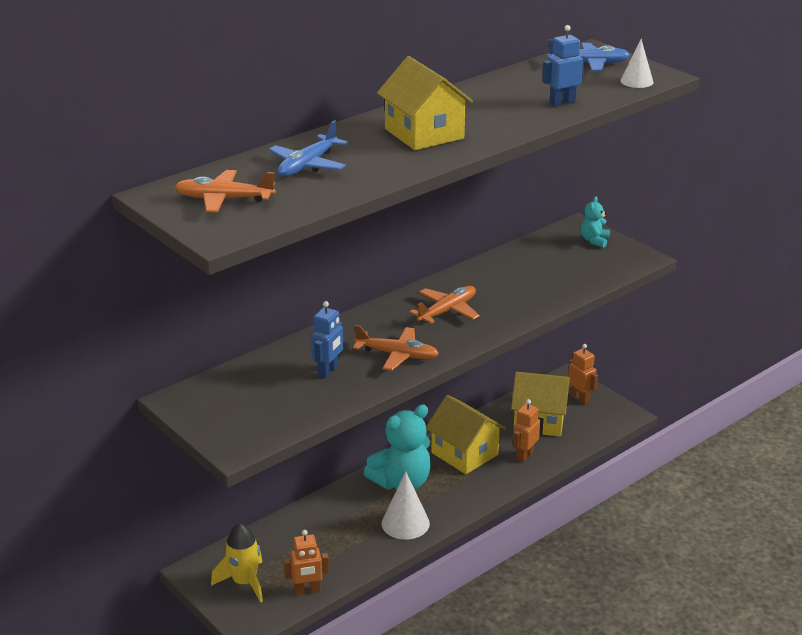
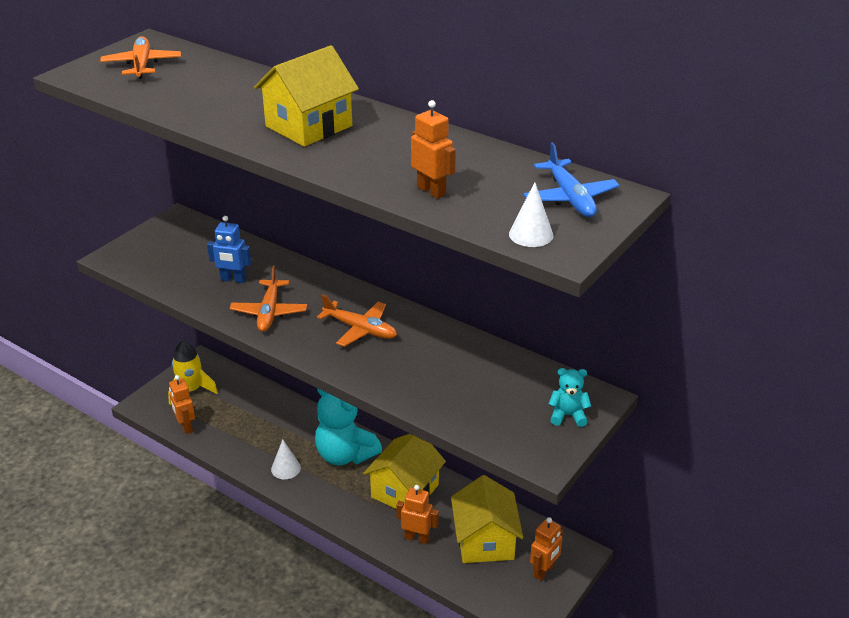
camera: 75 degrees right, 5 degrees up
blue plane [269,120,348,177] -> none
white cone [382,471,430,539] -> white cone [271,440,301,479], size x0.65
blue robot [542,25,585,106] -> orange robot [411,100,456,199]

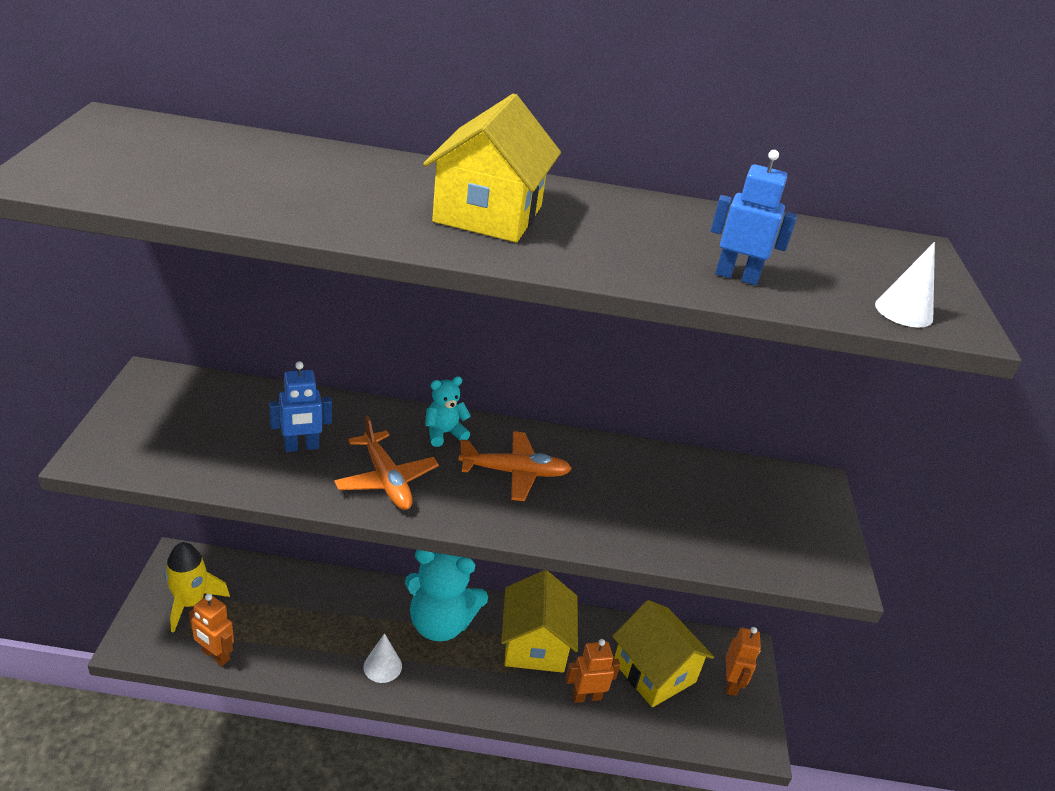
camera: 35 degrees left, 0 degrees up
orange plane [100,36,181,78] -> none
orange robot [411,100,456,199] -> blue robot [711,150,797,285]
blue plane [524,142,620,217] -> none
turquoise teddy bear [549,368,591,427] -> turquoise teddy bear moved to [425,377,471,447]

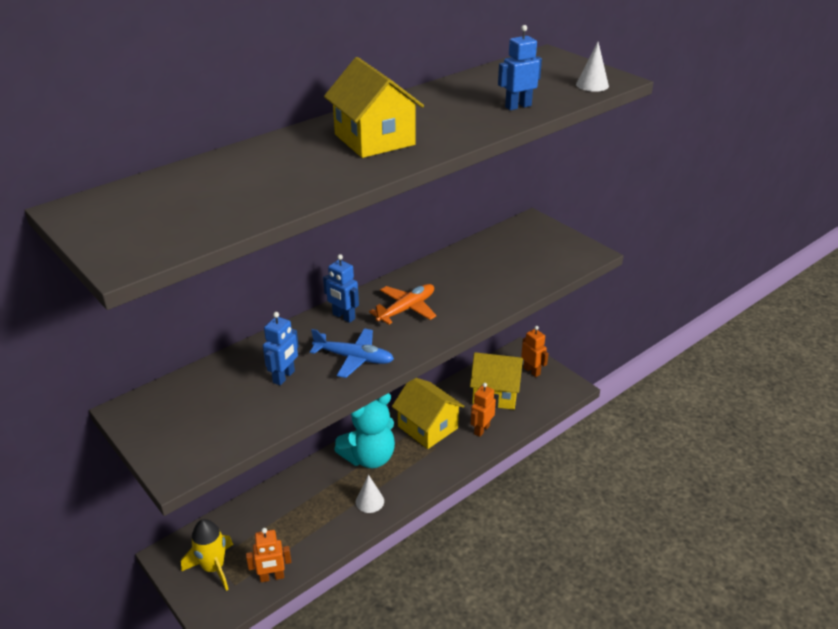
camera: 40 degrees left, 0 degrees up
orange plane [334,416,439,510] -> blue plane [310,328,394,378]
turquoise teddy bear [425,377,471,447] -> blue robot [323,254,359,323]

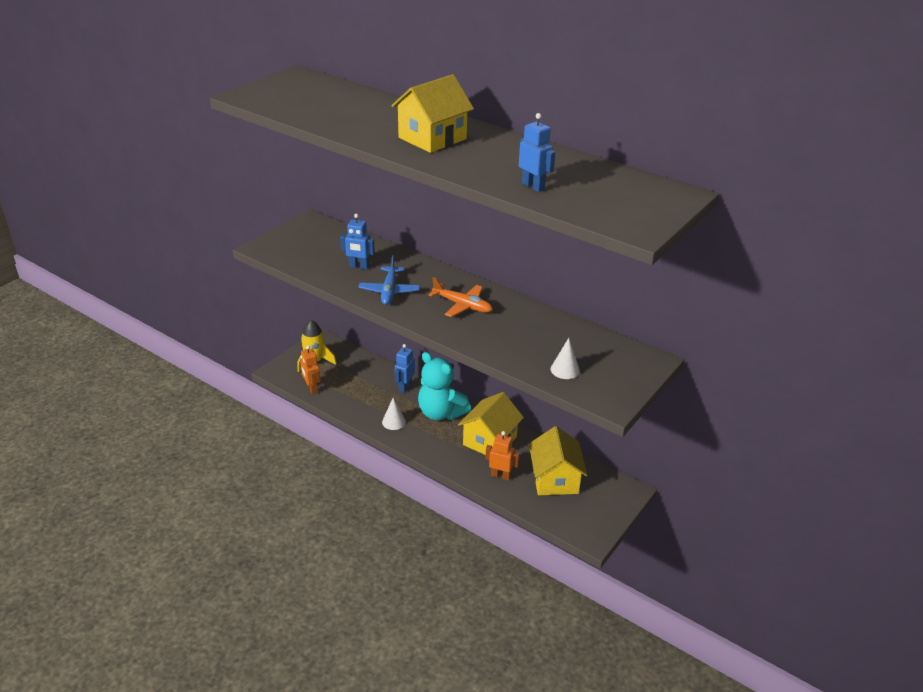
camera: 75 degrees right, 0 degrees up
blue robot [323,254,359,323] -> blue robot moved to [395,344,415,393]
orange robot [521,326,549,377] -> none
white cone [576,42,609,92] -> white cone moved to [551,338,580,379]

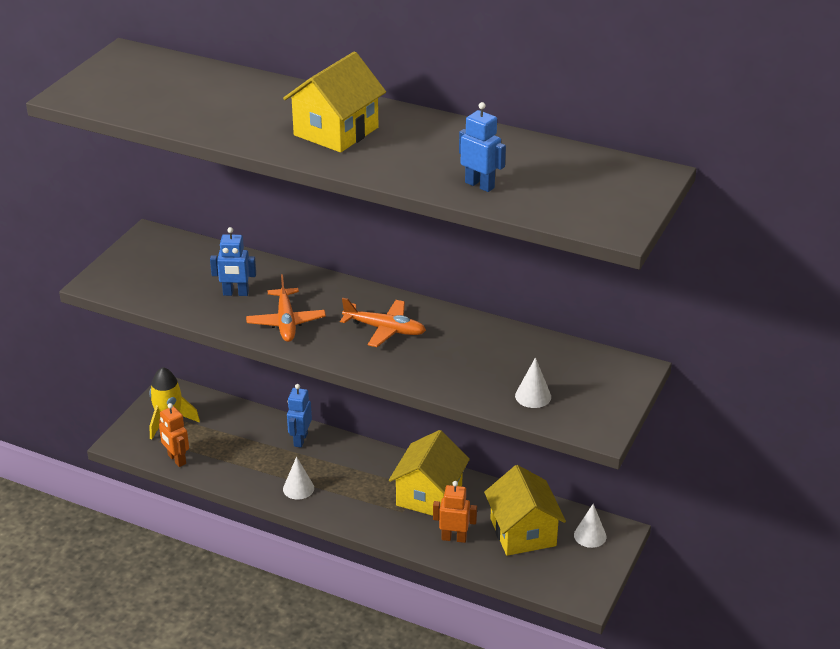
camera: 10 degrees left, 0 degrees up
blue plane [358,255,420,305] -> orange plane [246,274,326,342]
turquoise teddy bear [418,352,471,420] -> none
none -> white cone [574,504,607,548]

